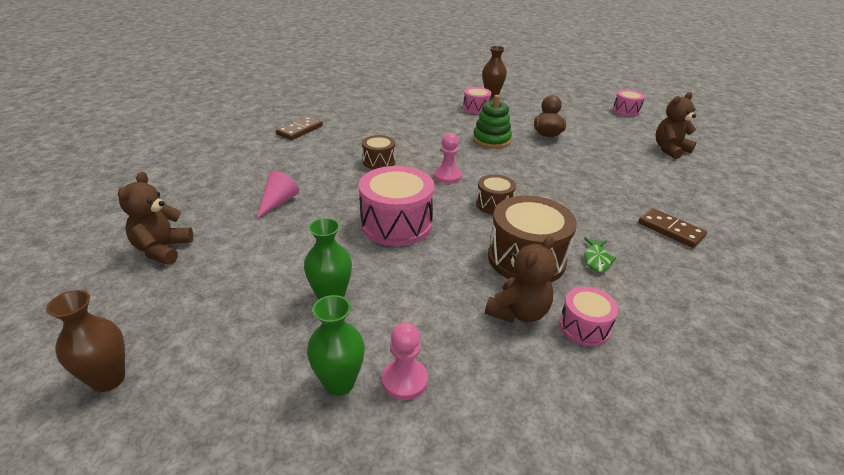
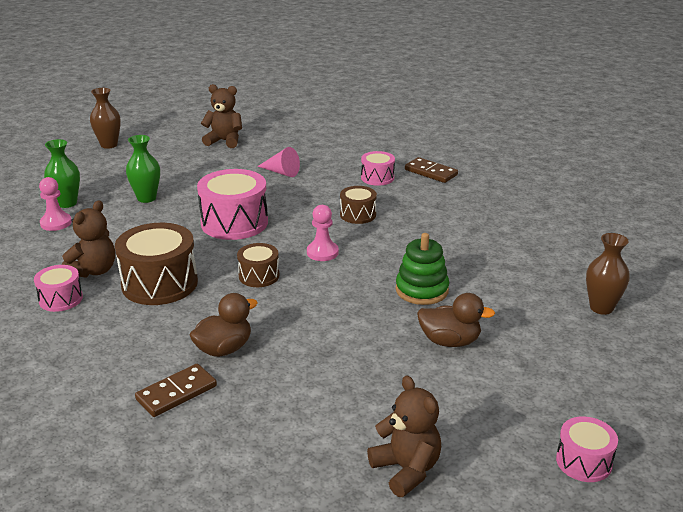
camera: 95 degrees right, 5 degrees down
pink drum [463,87,491,114] -> pink drum moved to [361,151,395,186]
brown teddy bear [485,236,556,323] -> brown teddy bear turned 105 degrees counterclockwise [62,200,115,278]
green fish [584,237,616,272] -> none
none -> brown duck [190,293,257,357]

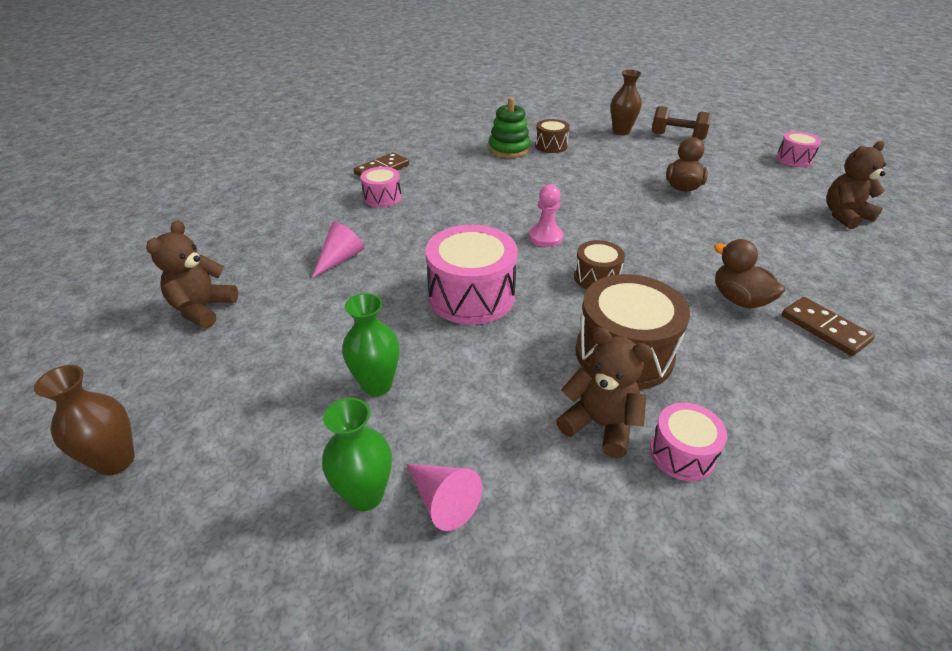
camera: 85 degrees left, 10 degrees up
pink pawn [39,177,72,231] -> pink cone [406,464,482,531]
brown drum [340,186,377,224] -> brown drum moved to [535,119,570,153]
green stacking toy [396,233,449,305] -> green stacking toy moved to [489,97,530,158]
none -> brown dumbbell [652,106,712,140]

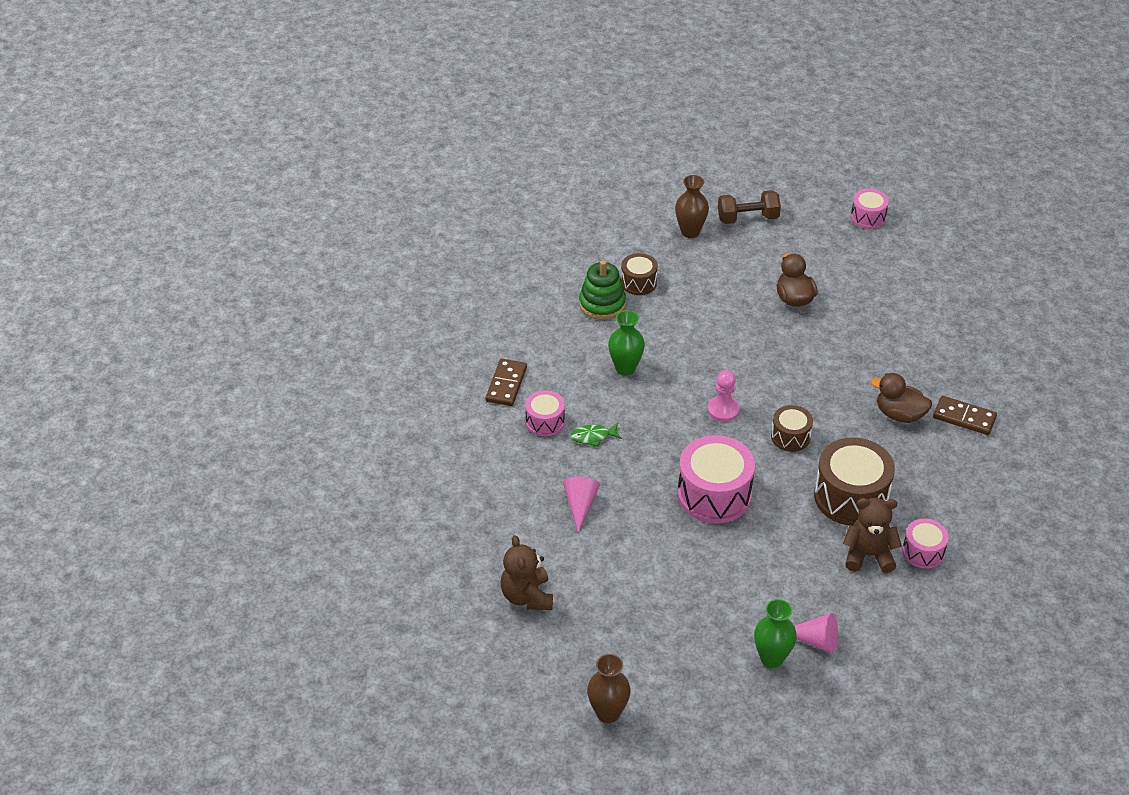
camera: 30 degrees left, 5 degrees up
green vase [342,293,399,396] -> green vase moved to [608,310,645,376]
brown teddy bear [826,141,886,229] -> none
none -> green fish [571,423,622,447]

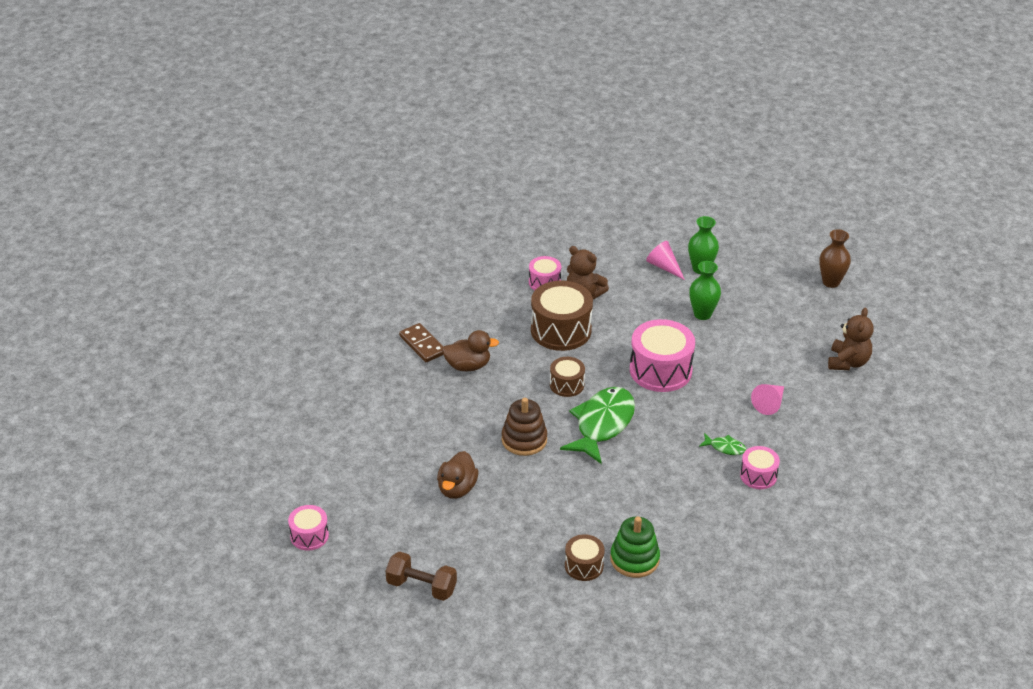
camera: 150 degrees left, 5 degrees down
brown domino [486,359,527,406] -> none
green vase [608,310,645,376] -> green vase moved to [689,261,721,320]
brown vase [675,175,709,238] -> none
pink pawn [708,370,740,422] -> green fish [560,387,635,464]
brown duck [870,373,932,423] -> brown duck turned 60 degrees counterclockwise [442,330,499,371]
none -> brown stacking toy [502,398,547,456]

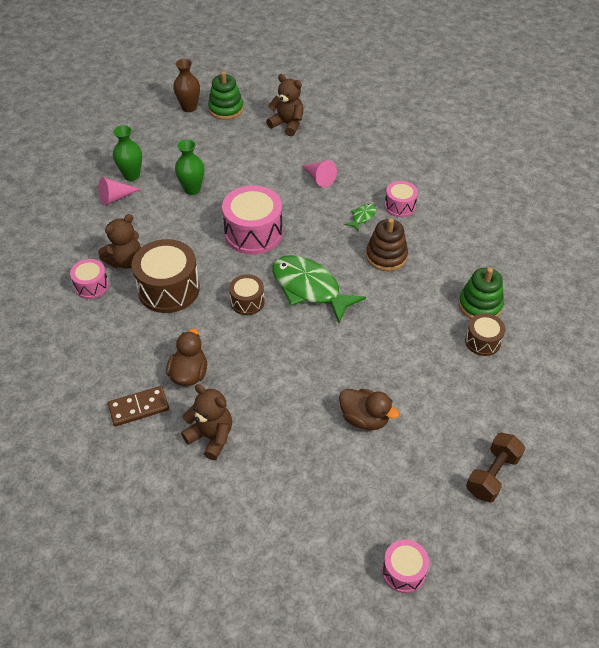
camera: 75 degrees left, 10 degrees up
brown stacking toy [502,398,547,456] -> brown stacking toy moved to [366,218,408,271]
none -> brown teddy bear [181,384,232,460]
none -> green stacking toy [208,71,244,120]

